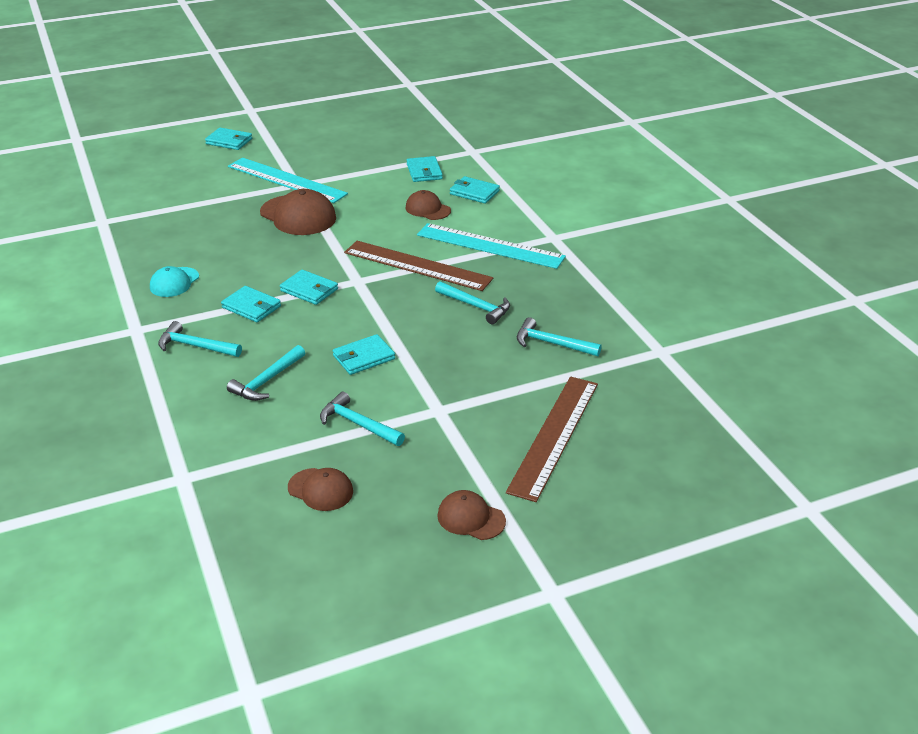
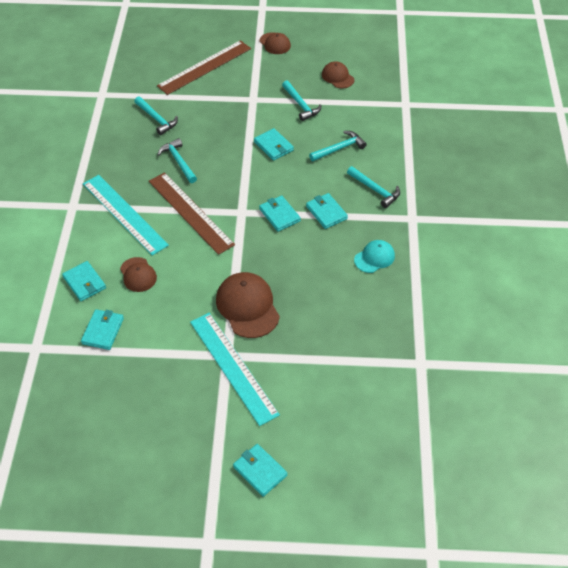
camera: 155 degrees left, 15 degrees up
turquoise wallet [333,334,395,375] -> turquoise wallet turned 60 degrees clockwise [254,128,294,161]

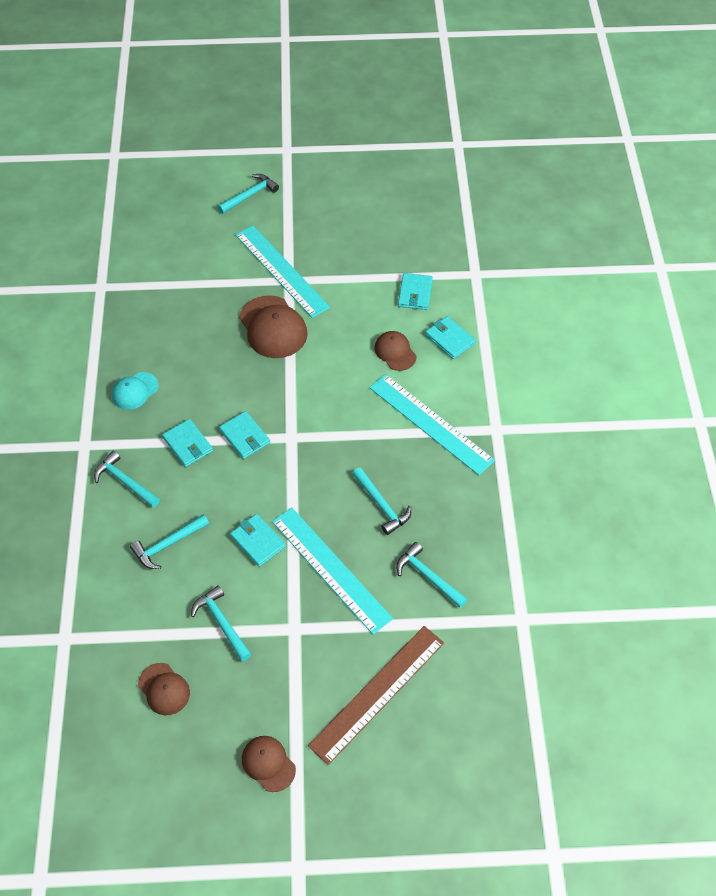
camera: 175 degrees right, 5 degrees up
brown ruler [149,172,235,255] -> none
turquoise wallet [233,444,287,497] -> turquoise hammer [218,174,279,214]
none -> turquoise ruler [272,507,393,635]

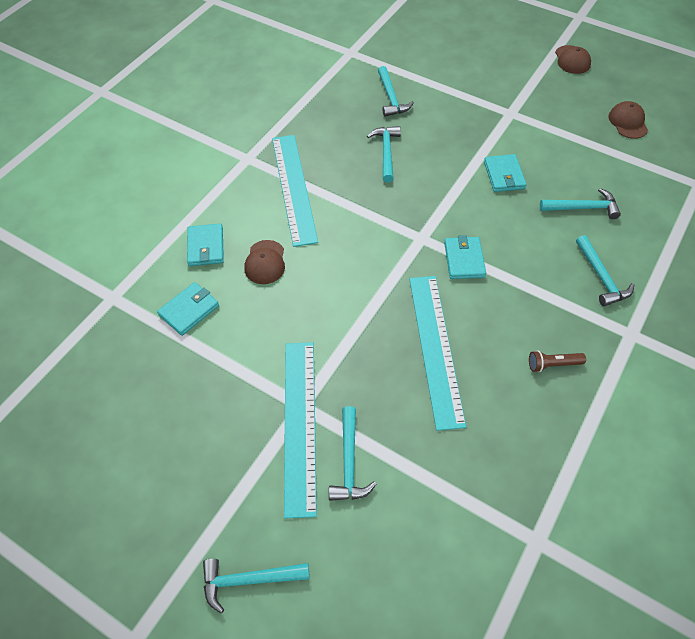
camera: 145 degrees left, 0 degrees up
turquoise cap [112,372,159,410] -> brown flashlight [529,350,586,372]
turquoise wallet [162,419,213,467] -> none
turquoise hammer [191,585,251,661] -> turquoise hammer moved to [329,406,376,501]
brown cap [239,295,308,358] -> none
turquoise ruler [272,507,393,635] -> turquoise ruler moved to [409,276,466,431]
brown ruler [308,626,444,765] -> none

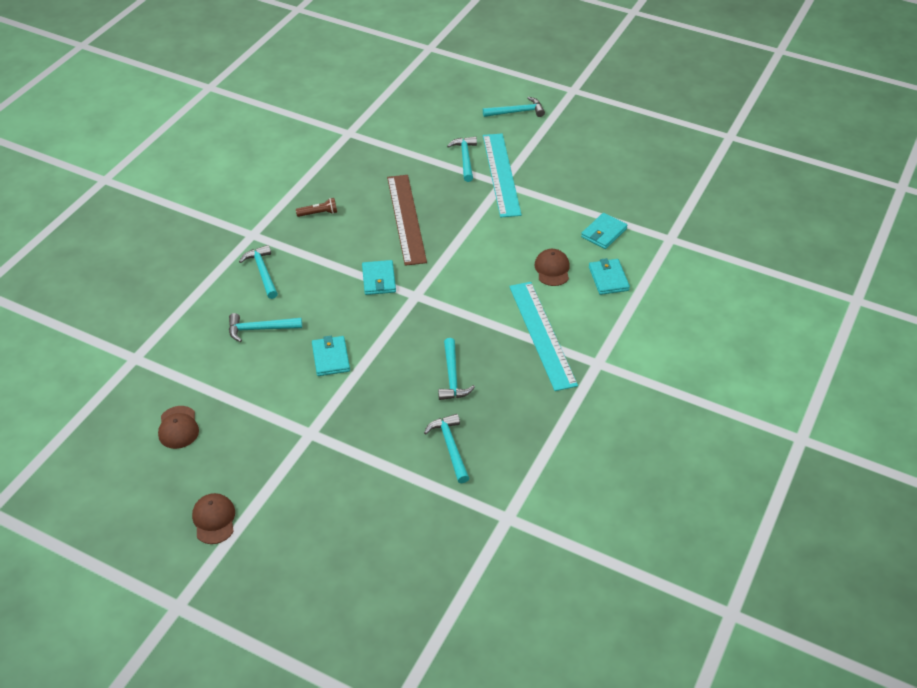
camera: 175 degrees right, 10 degrees down
turquoise ruler [409,276,466,431] -> brown ruler [387,175,427,266]

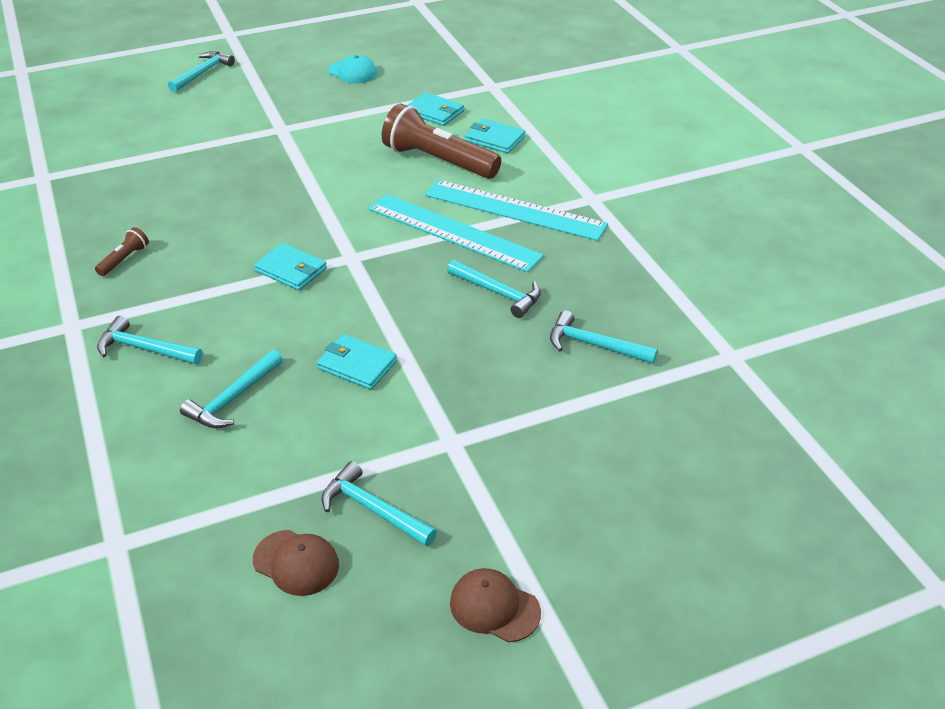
camera: 50 degrees left, 5 degrees down
brown ruler [387,175,427,266] -> none
turquoise hammer [447,137,477,182] -> turquoise hammer moved to [322,461,437,547]
turquoise ruler [483,134,522,217] -> turquoise ruler moved to [368,194,544,272]
brown cap [534,249,570,286] -> brown flashlight [382,104,501,179]
turquoise wallet [581,213,628,249] -> turquoise wallet turned 45 degrees counterclockwise [406,92,464,126]
none -> turquoise cap [328,55,377,84]

